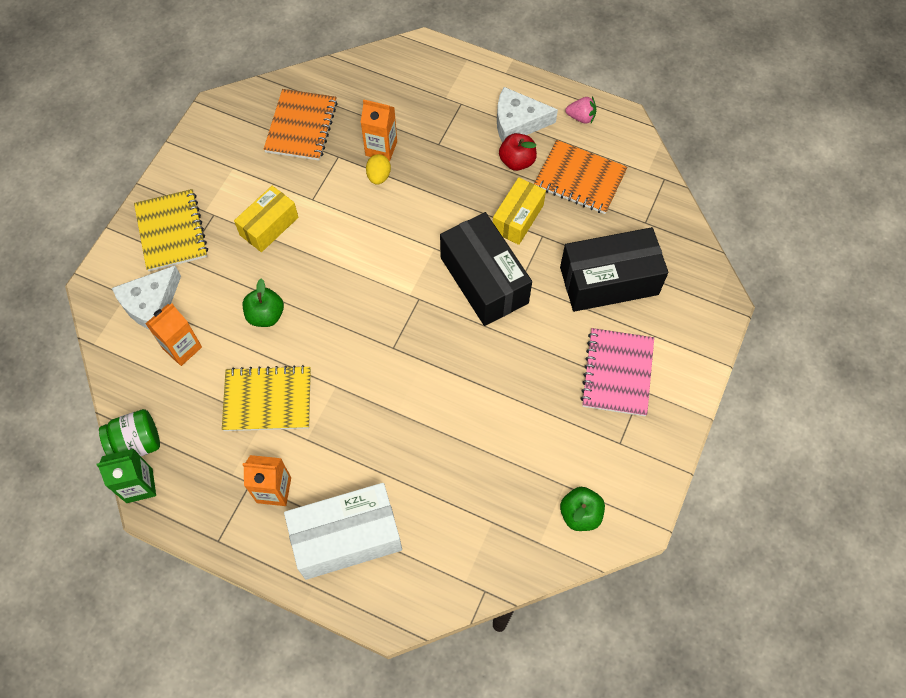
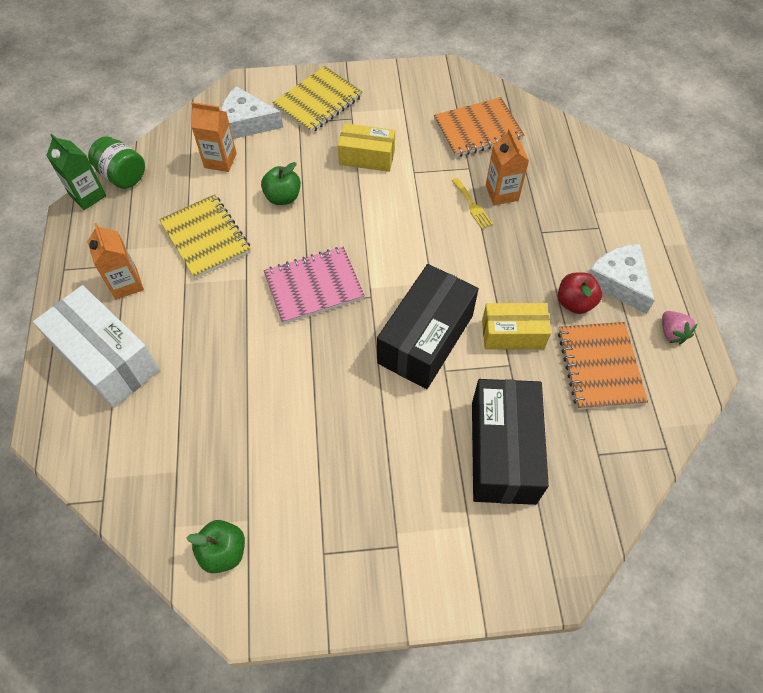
camera: 60 degrees right, 5 degrees down
yellow egg [366,154,391,185] -> yellow fork [452,178,493,229]
black box [560,227,668,312] -> black box turned 45 degrees clockwise [472,379,549,505]
pink notebook [580,328,654,416] -> pink notebook moved to [264,247,365,324]

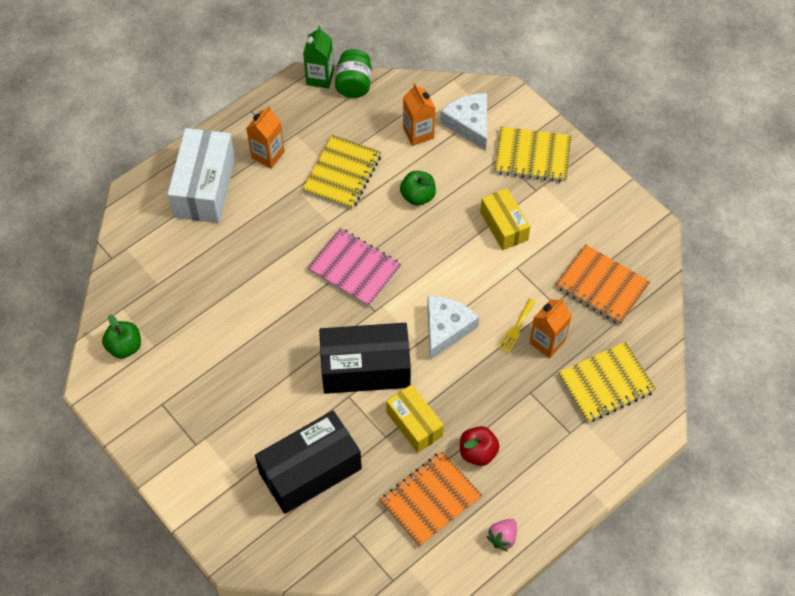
camera: 55 degrees right, 0 degrees up
white cheese [588,244,655,314] -> white cheese moved to [427,296,479,360]
none -> yellow notebook [558,342,656,423]

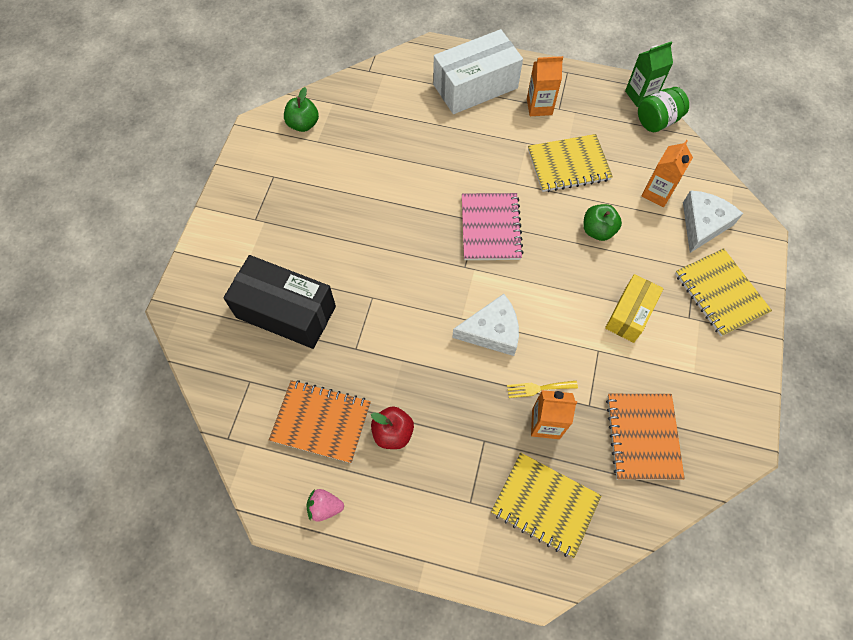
camera: 55 degrees right, 5 degrees up
black box [319,323,411,394] -> none
yellow box [386,384,444,453] -> none

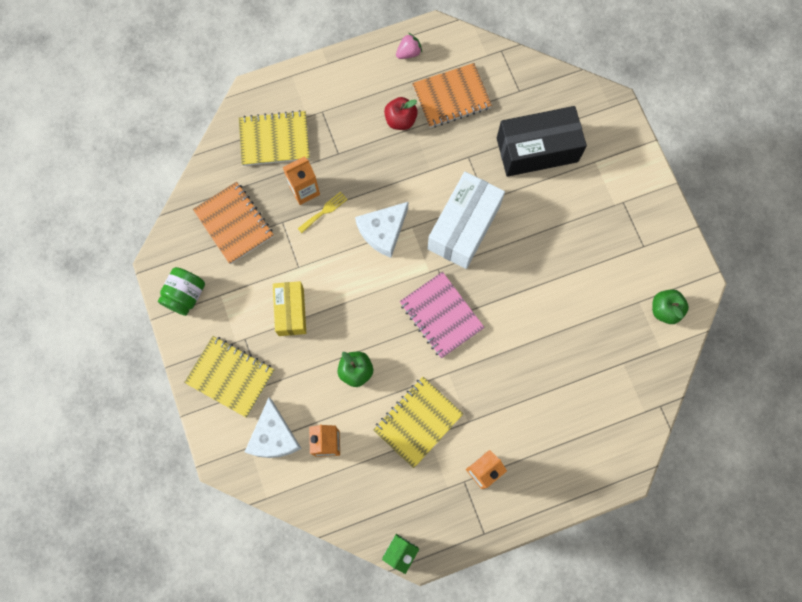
camera: 145 degrees right, 10 degrees up
white box [433,29,523,114] -> white box moved to [427,172,505,269]
green jar [638,87,689,132] -> green jar moved to [158,267,205,316]

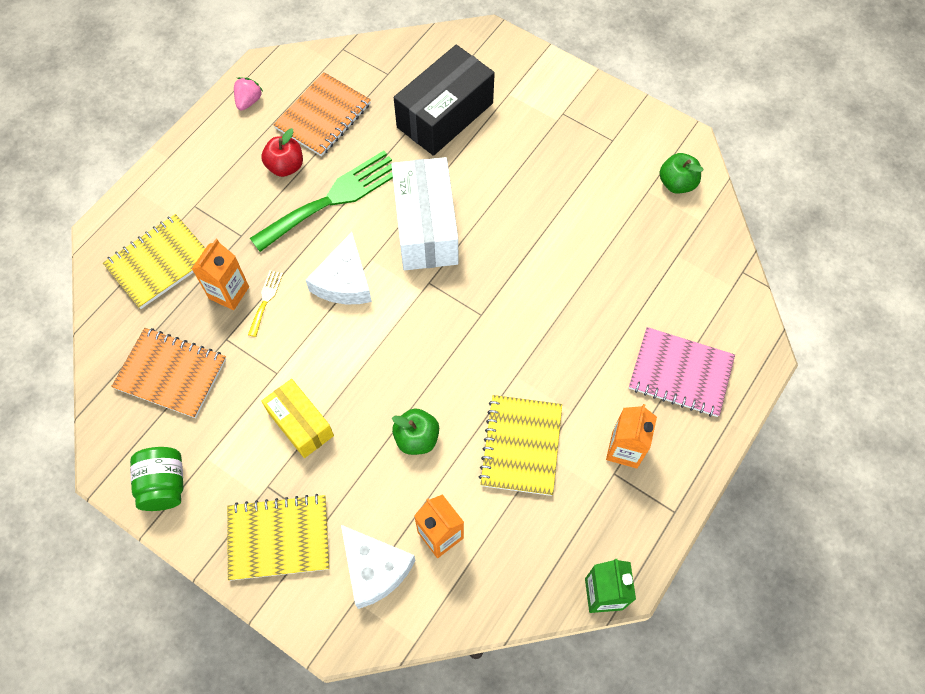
camera: 35 degrees left, 10 degrees down
pink notebook [400,272,485,358] -> pink notebook moved to [629,327,735,417]
none -> green fork [250,151,394,252]

